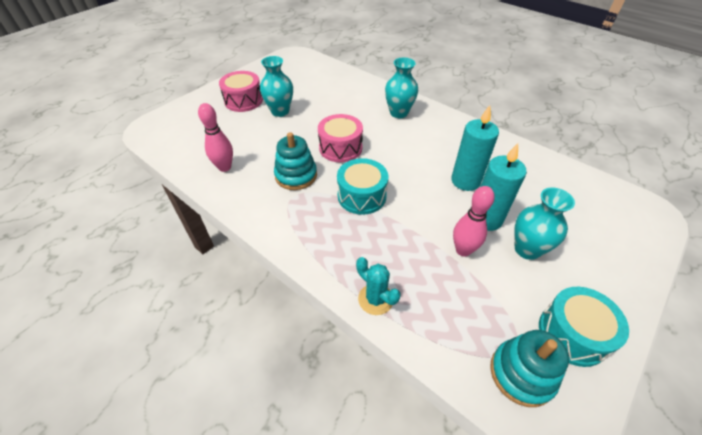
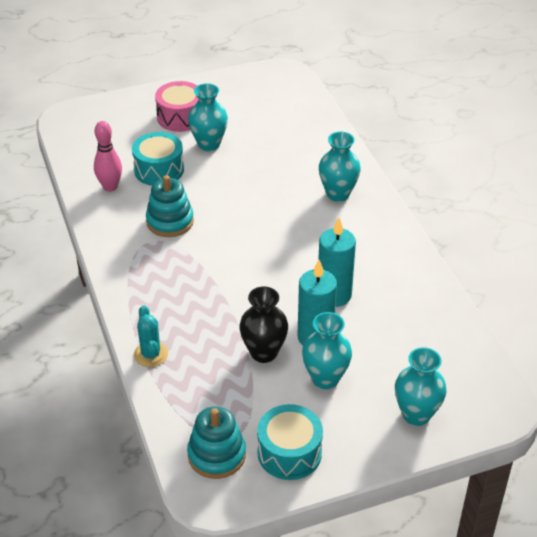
camera: 30 degrees right, 5 degrees down
pink drum [318,114,363,162] -> none
turquoise drum [337,158,388,215] -> turquoise drum moved to [132,132,184,186]
pink bowling pin [453,186,495,257] -> black vase [240,287,288,363]
none -> turquoise vase [395,347,447,426]

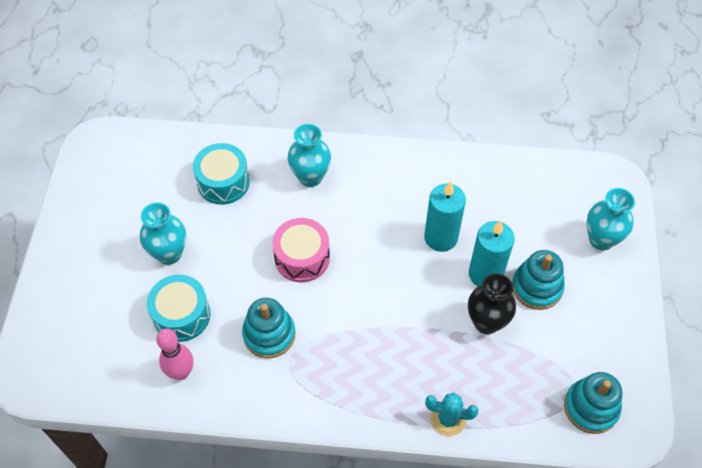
camera: 65 degrees left, 15 degrees up
pink drum [155,81,199,132] -> pink drum moved to [272,218,330,282]
turquoise drum [257,404,323,480] -> turquoise drum moved to [193,143,250,205]
turquoise vase [302,312,352,389] -> turquoise stacking toy [512,250,565,310]

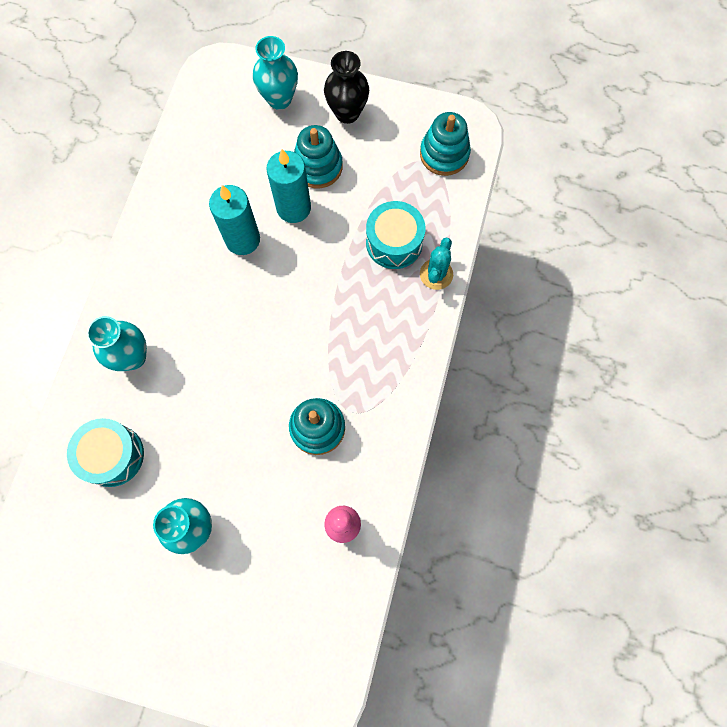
camera: 80 degrees left, 15 degrees up
turquoise drum [147,275,211,342] -> turquoise drum moved to [366,201,425,269]
pink drum [272,218,330,282] -> none
black vase [468,273,516,334] -> black vase moved to [324,51,369,124]

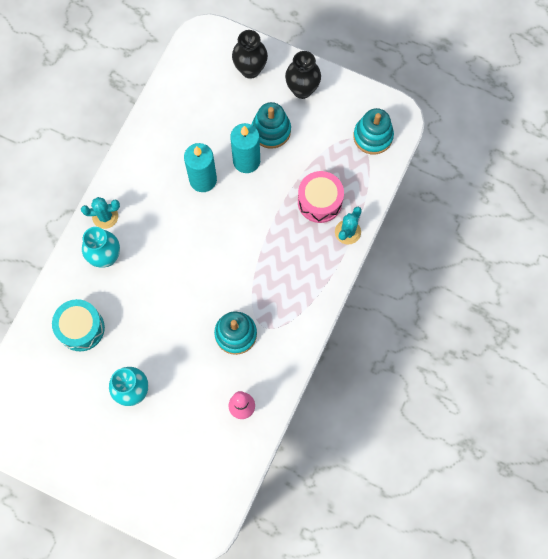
camera: 10 degrees right, 0 degrees up
turquoise vase [253,36,298,110] -> black vase [232,30,268,79]
turquoise drum [366,201,425,269] -> pink drum [298,171,344,223]
none -> turquoise cactus [81,197,120,229]

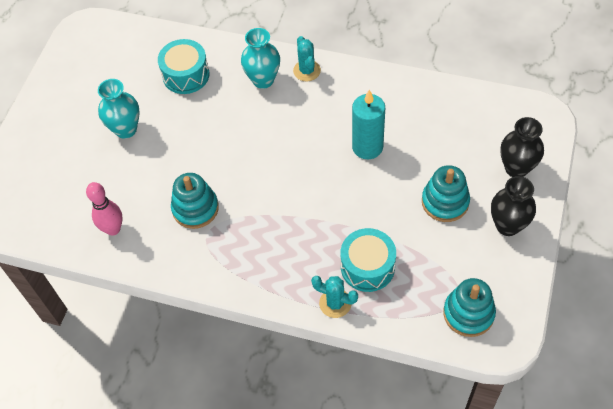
camera: 85 degrees right, 15 degrees down
turquoise candle [230,123,260,173] -> none
pink drum [298,171,344,223] -> turquoise drum [340,228,396,292]

